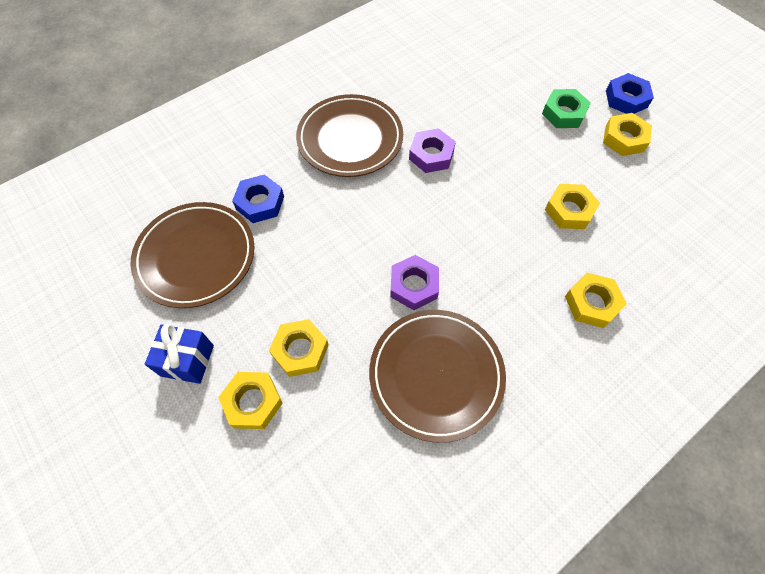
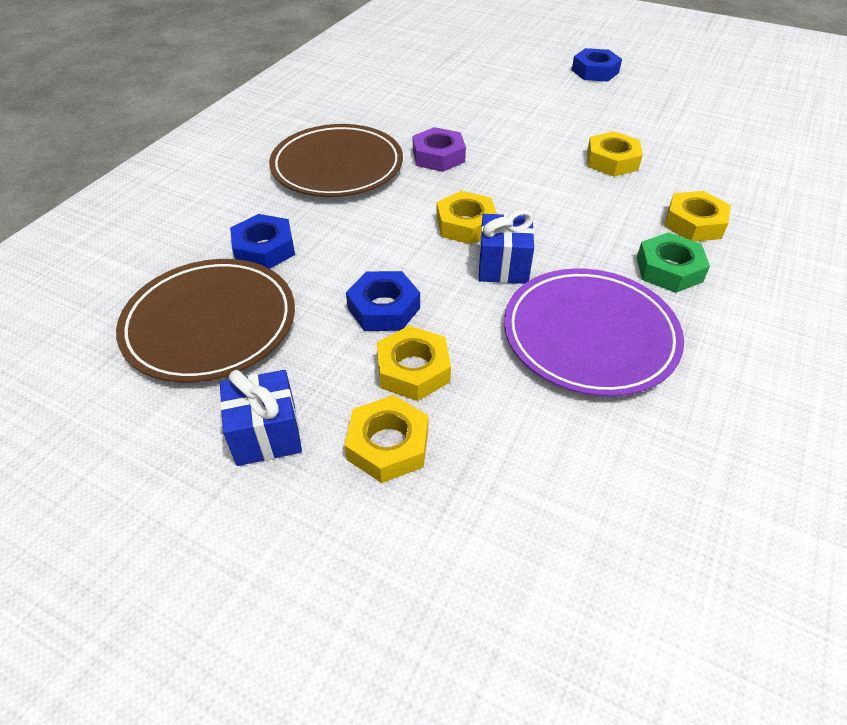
camera: 25 degrees left, 15 degrees down
brown plate [369,310,506,443] -> purple plate [504,268,684,397]
purple nut [390,255,439,310] -> blue gift [478,209,534,284]
green nut [542,89,591,128] -> green nut moved to [637,232,710,293]
yellow nut [603,113,652,156] -> yellow nut moved to [436,191,497,244]
none -> blue nut [346,271,420,331]

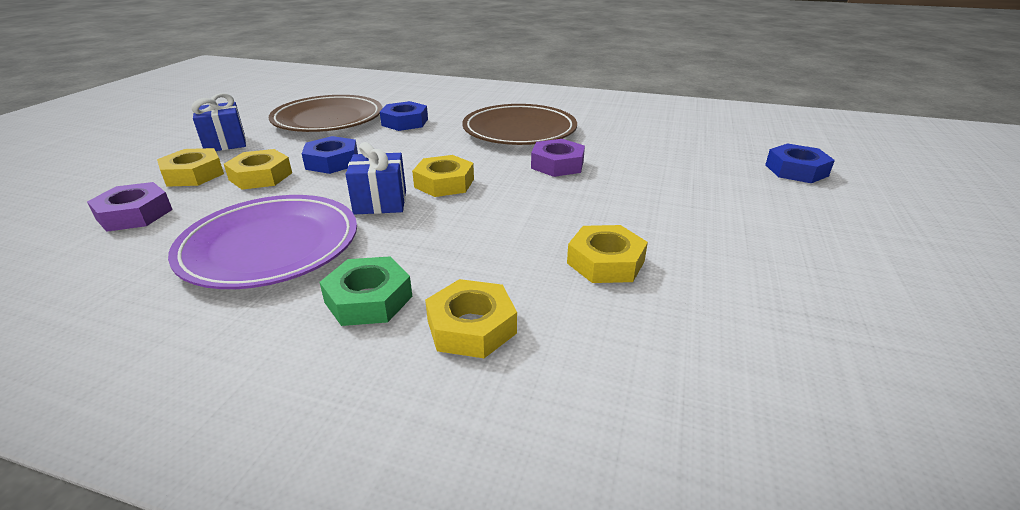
camera: 80 degrees right, 15 degrees down
blue nut [572,48,622,82] -> blue nut moved to [765,143,835,183]
none -> purple nut [87,182,173,232]

